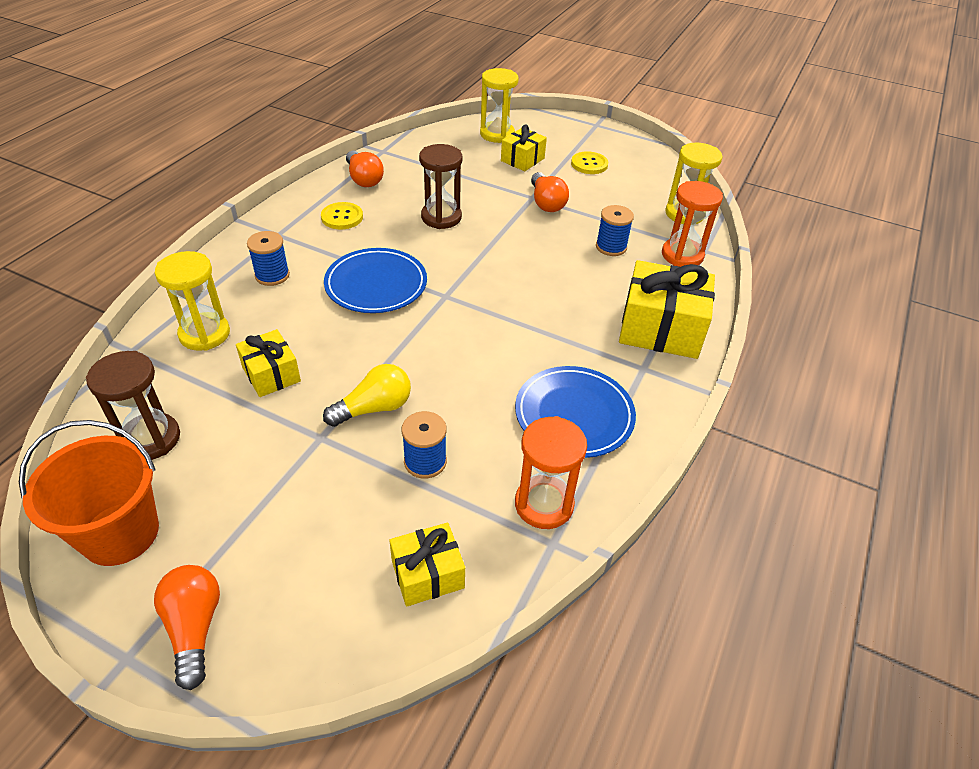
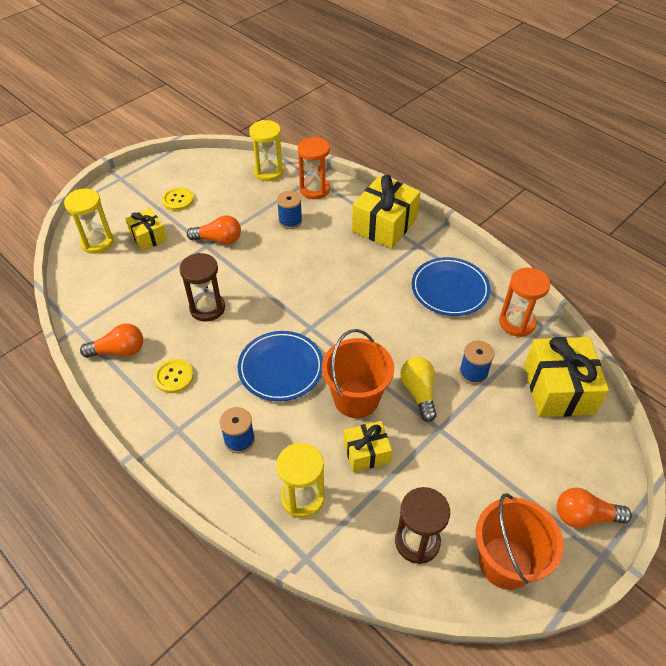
camera: 70 degrees left, 5 degrees up
yellow gift [389,522,465,607] -> yellow gift [524,337,609,417], size x1.75
none -> orange bucket [322,329,394,418]

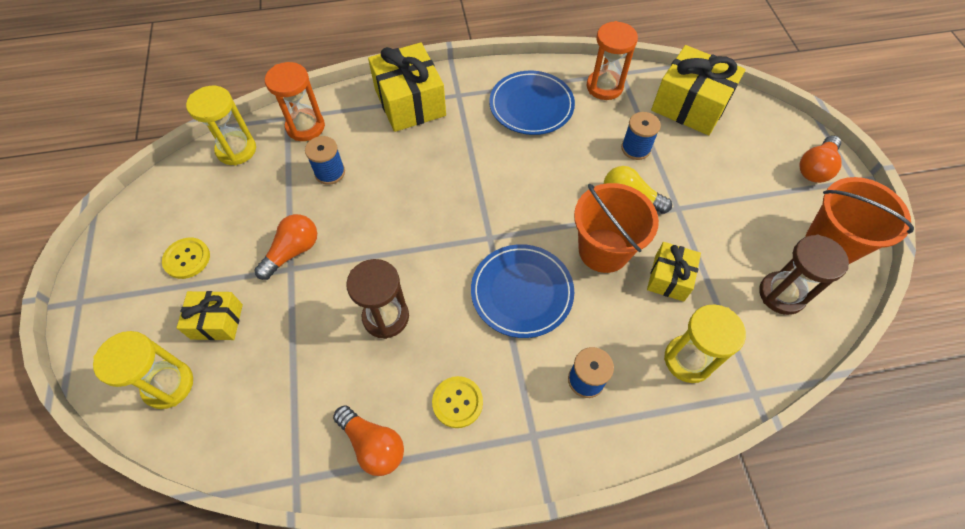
camera: 55 degrees left, 10 degrees up
orange light bulb [80,323,143,358] -> orange light bulb turned 105 degrees clockwise [333,405,404,476]

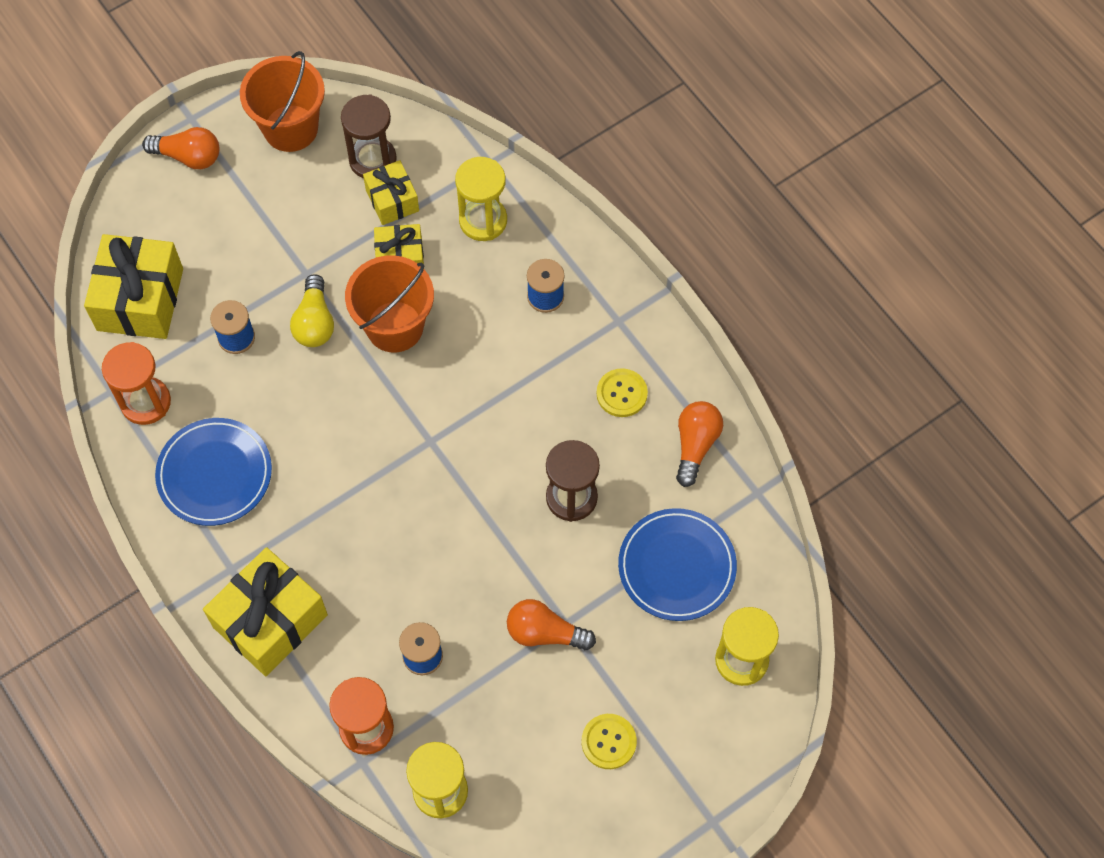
camera: 115 degrees left, 5 degrees up
yellow gift [177,291,243,340] -> yellow gift moved to [363,160,419,225]
blue plate [471,244,574,338] -> blue plate moved to [618,508,737,621]

